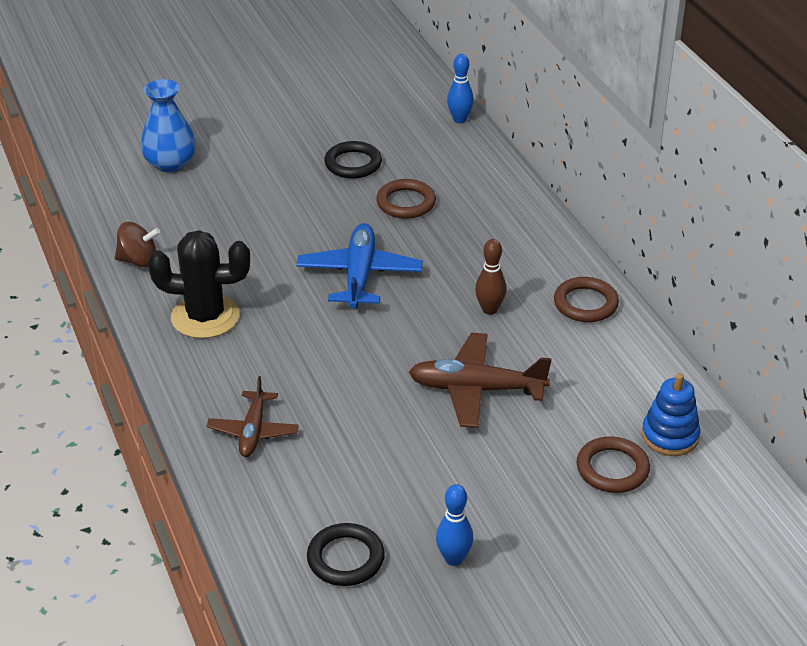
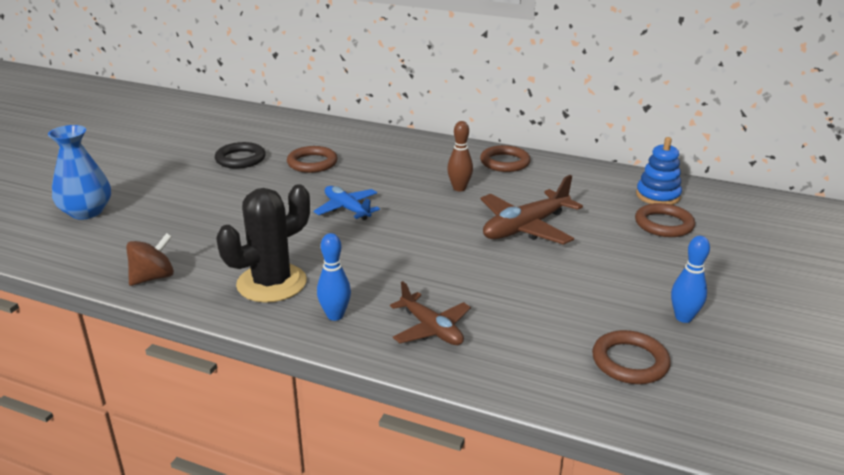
camera: 45 degrees left, 10 degrees down
blue plane [296,223,423,308] -> blue plane [314,186,380,220], size x0.65
black ring [307,523,385,586] -> brown ring [592,330,671,384]
blue bowling pin [447,54,474,123] -> blue bowling pin moved to [317,233,351,321]

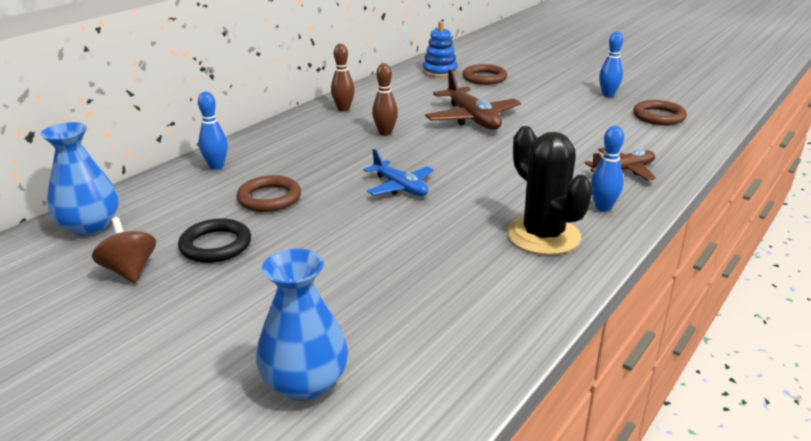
camera: 75 degrees left, 0 degrees up
brown spinning top [126,233,174,286] -> brown spinning top moved to [92,217,156,283]
blue plane [314,186,380,220] -> blue plane turned 105 degrees counterclockwise [364,149,434,196]
brown ring [480,145,531,172] -> brown bowling pin [331,44,355,112]
none -> blue vase [40,122,119,235]
none -> blue bowling pin [198,92,228,170]

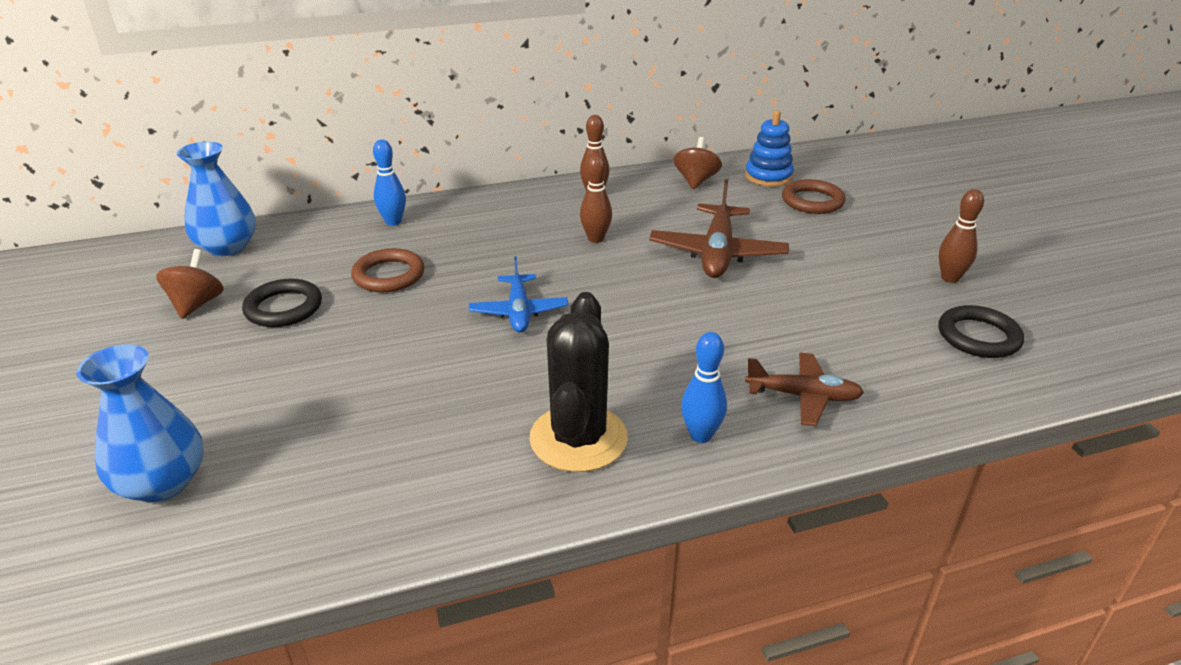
camera: 35 degrees right, 5 degrees up
blue bowling pin [599,32,623,97] -> brown bowling pin [939,189,984,283]
brown ring [633,100,687,125] -> black ring [938,305,1024,358]
none -> brown spinning top [673,137,722,189]

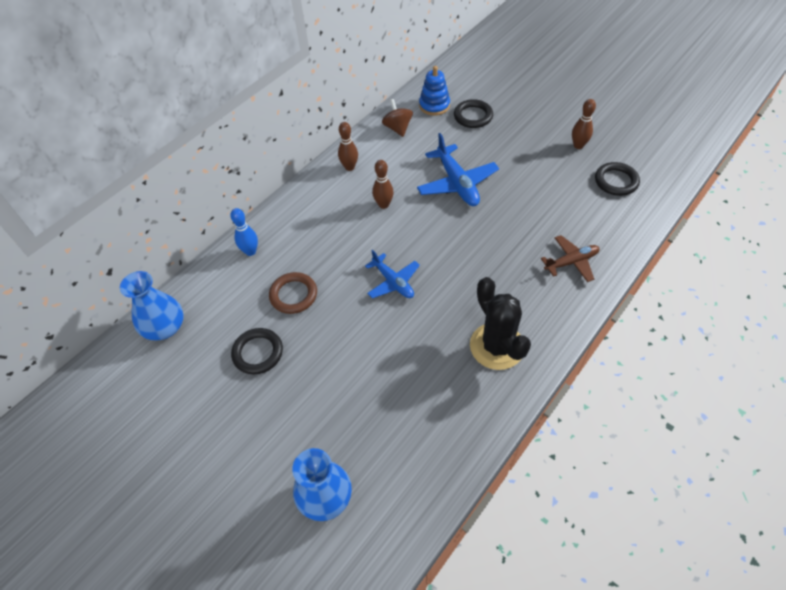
camera: 30 degrees left, 20 degrees up
brown spinning top [156,249,224,319] -> none
brown plane [649,179,789,278] -> blue plane [417,133,499,206]
blue bowling pin [681,332,727,443] -> none
brown ring [782,179,845,214] -> black ring [454,99,493,128]

